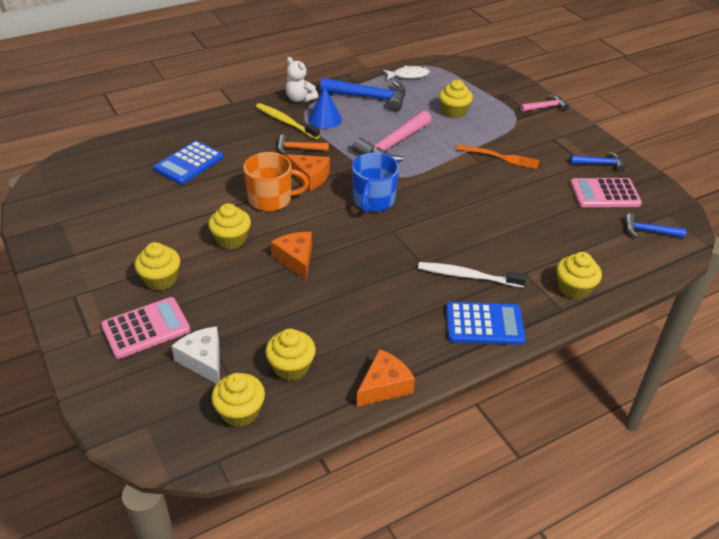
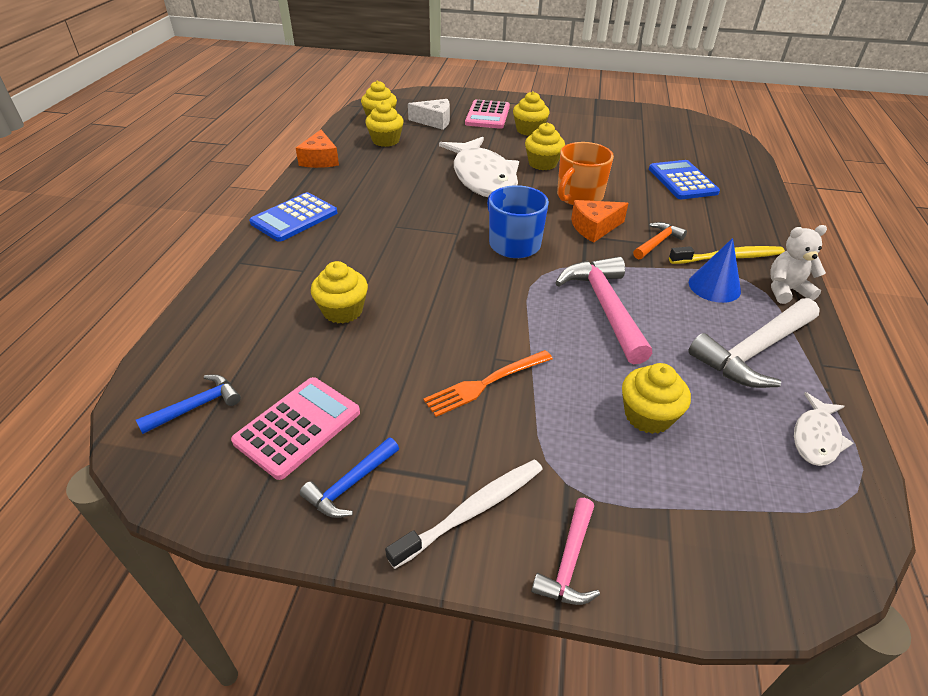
camera: 130 degrees right, 0 degrees up
orange cheese [271,232,312,280] -> white fish [439,137,519,197]
blue hammer [320,78,406,112] -> white hammer [688,298,820,388]
white toothbrush [418,262,527,288] -> white toothbrush moved to [385,459,543,569]
yellow cupcake [556,252,602,300] -> yellow cupcake moved to [311,261,368,324]

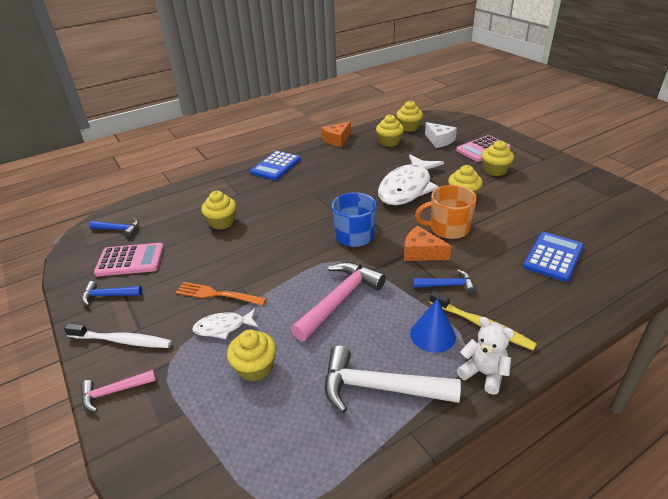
camera: 50 degrees right, 5 degrees down
blue calculator [249,192,337,242] -> blue calculator turned 60 degrees counterclockwise [250,151,301,180]
orange hammer [633,222,687,259] -> blue hammer [413,269,475,294]
white fish [794,392,853,466] -> white fish moved to [192,309,258,339]

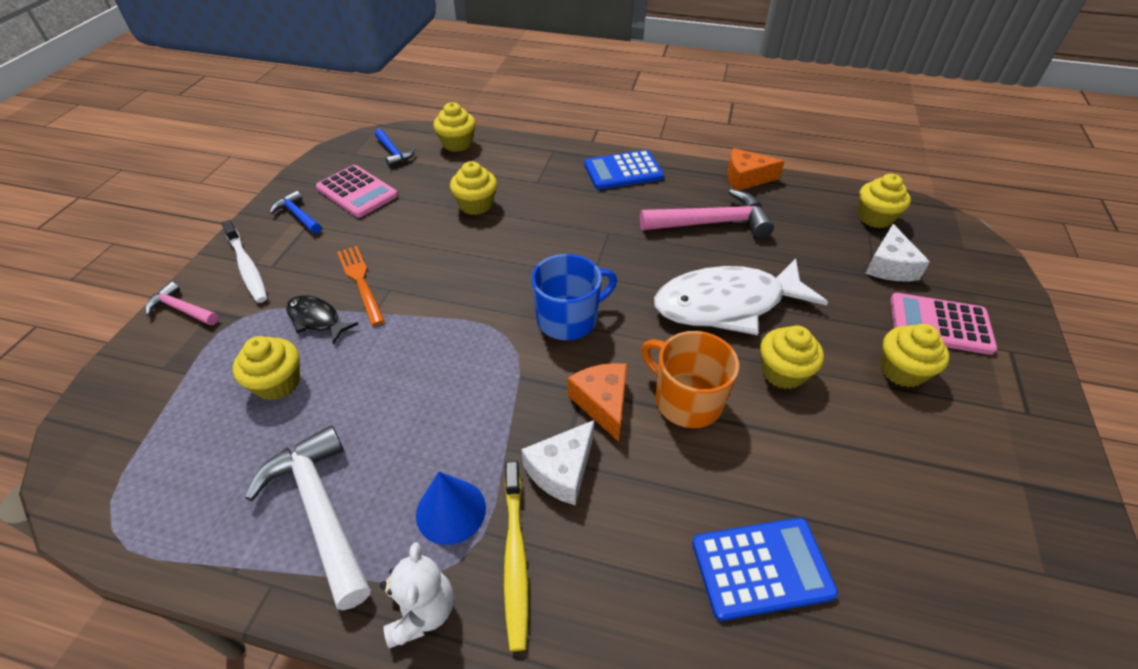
camera: 45 degrees right, 10 degrees up
white fish [192,309,258,339] -> black fish [286,295,358,345]
pink hammer [291,262,386,341] -> pink hammer moved to [640,189,774,238]
yellow cupcake [376,115,404,147] -> yellow cupcake moved to [433,102,476,152]
blue hammer [413,269,475,294] -> white cheese [521,420,595,505]

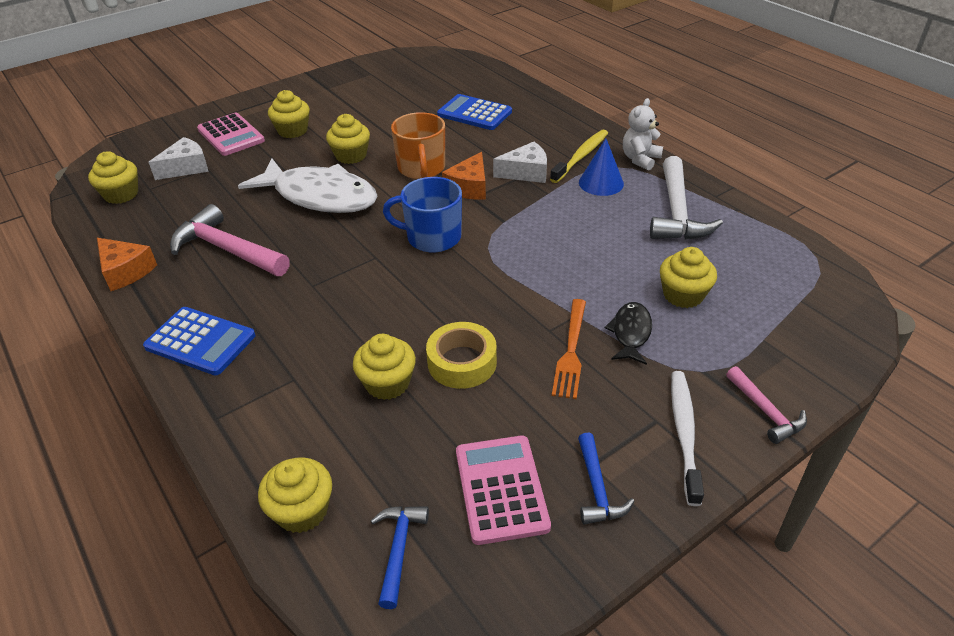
camera: 140 degrees left, 5 degrees down
black fish [286,295,358,345] -> black fish turned 150 degrees counterclockwise [605,302,652,365]
none -> yellow tape [426,322,497,389]

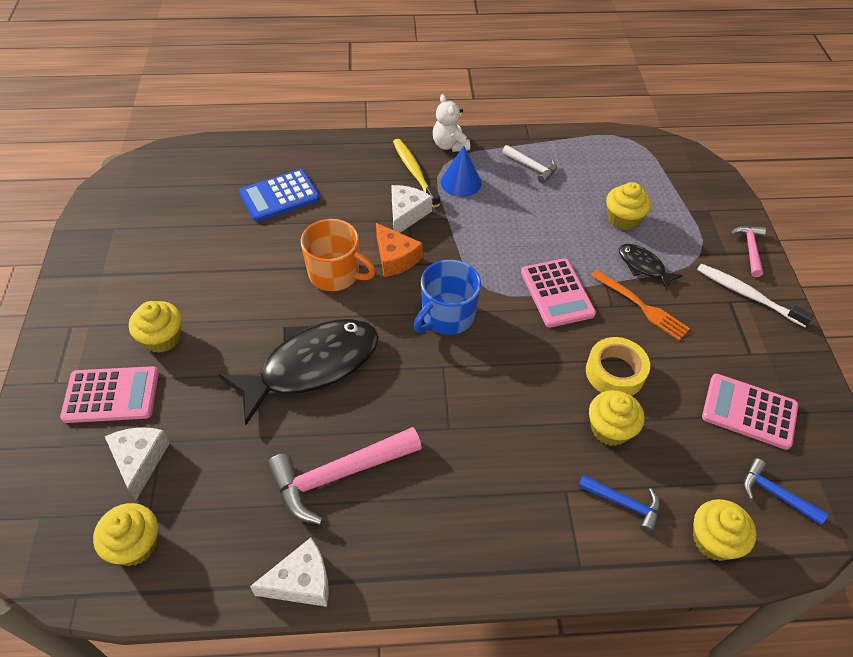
camera: 60 degrees left, 10 degrees up
orange cheese [97,238,157,291] -> white cheese [250,538,329,607]
blue calculator [143,307,255,375] -> none
white fish [238,158,377,213] -> black fish [219,319,379,425]
yellow cupcake [326,114,370,164] -> none
blue hammer [578,433,635,524] -> blue hammer moved to [578,475,660,533]
white hammer [650,156,723,240] -> white hammer [502,145,557,184], size x0.54
pink hammer [726,366,807,444] -> pink hammer turned 90 degrees counterclockwise [730,226,766,277]
none -> pink calculator [521,258,596,328]

